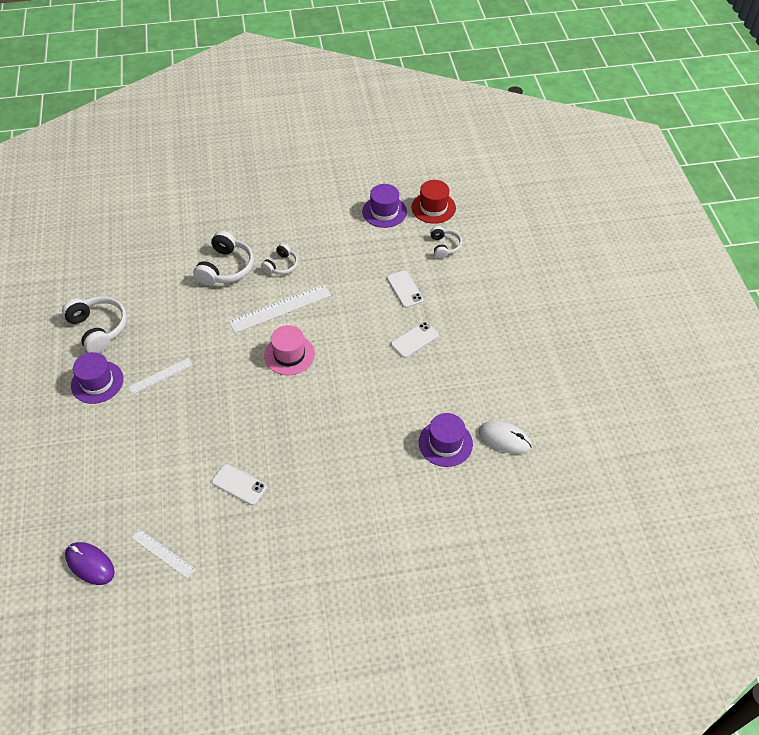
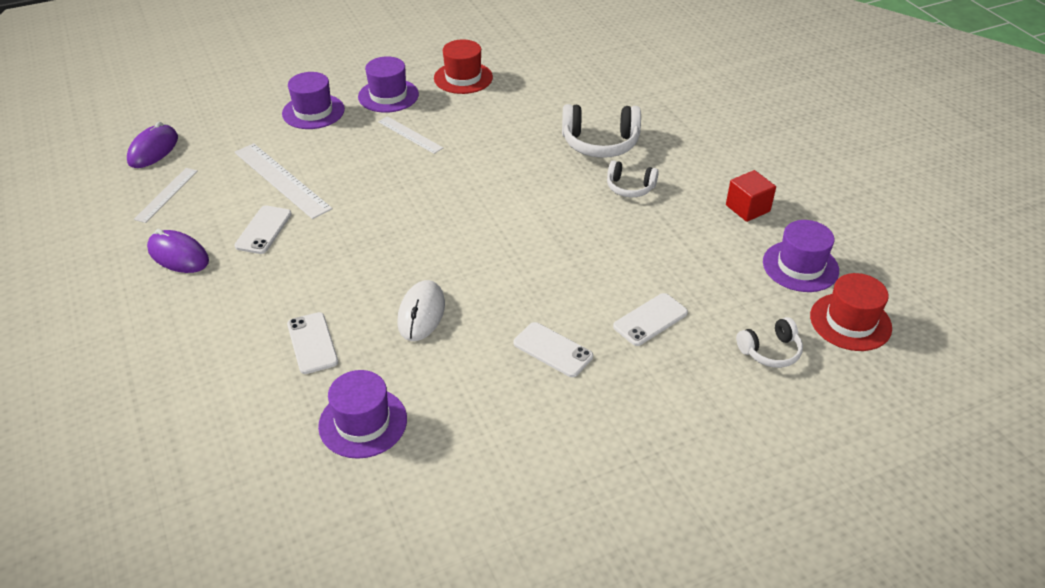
camera: 75 degrees right, 10 degrees down
white headphones [62,296,127,353] -> red hat [434,39,493,94]
white ruler [229,284,331,333] -> white ruler moved to [235,143,333,219]
pink hat [264,325,315,375] -> none
white mouse [479,421,532,454] -> white mouse moved to [397,280,445,341]
none -> purple mouse [147,229,209,273]
none -> purple hat [282,72,345,129]
none -> white phone [287,312,338,374]
none -> red cube [726,170,776,222]

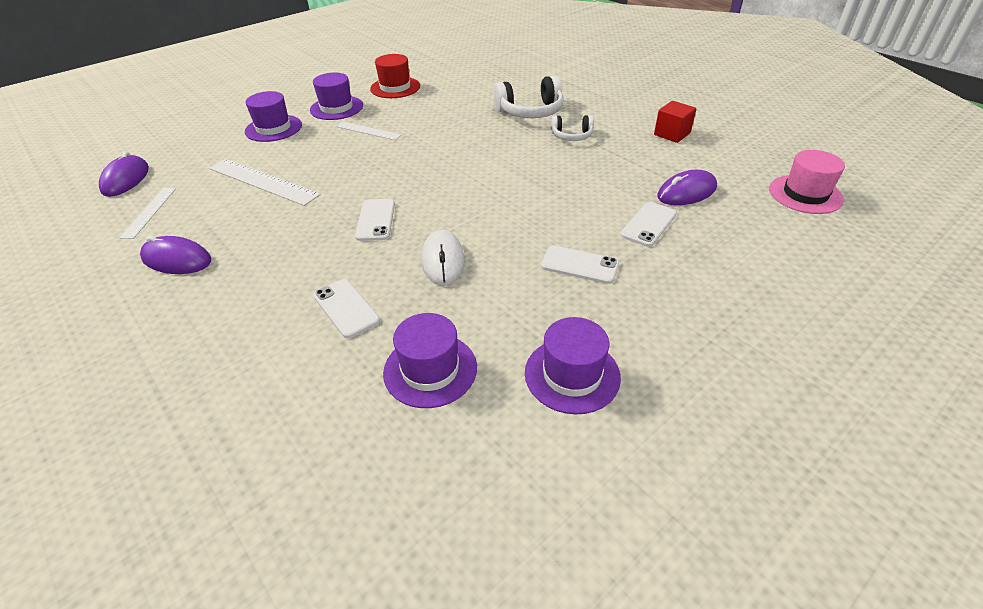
camera: 15 degrees left, 0 degrees up
white phone [234,205,292,254] -> white phone moved to [355,199,395,241]
white headphones [736,317,803,368] -> none
purple hat [763,220,839,292] -> purple hat moved to [525,317,621,414]
red hat [810,273,892,351] -> pink hat [769,150,845,214]
none -> purple mouse [657,170,717,205]

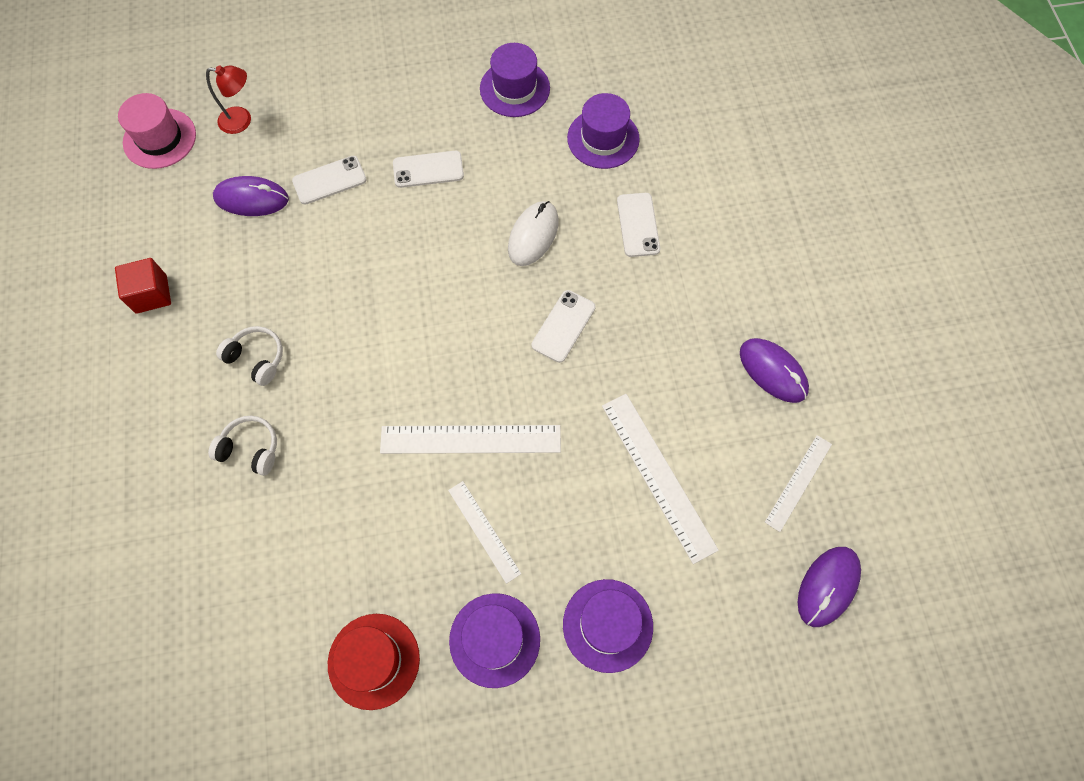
camera: 150 degrees left, 25 degrees up
white headphones [493,75,564,118] -> white headphones [208,416,277,476], size x0.59
white phone [541,245,619,284] -> white phone turned 60 degrees counterclockwise [393,151,464,188]
none -> red lamp [206,65,251,134]
none -> white ruler [380,425,561,454]

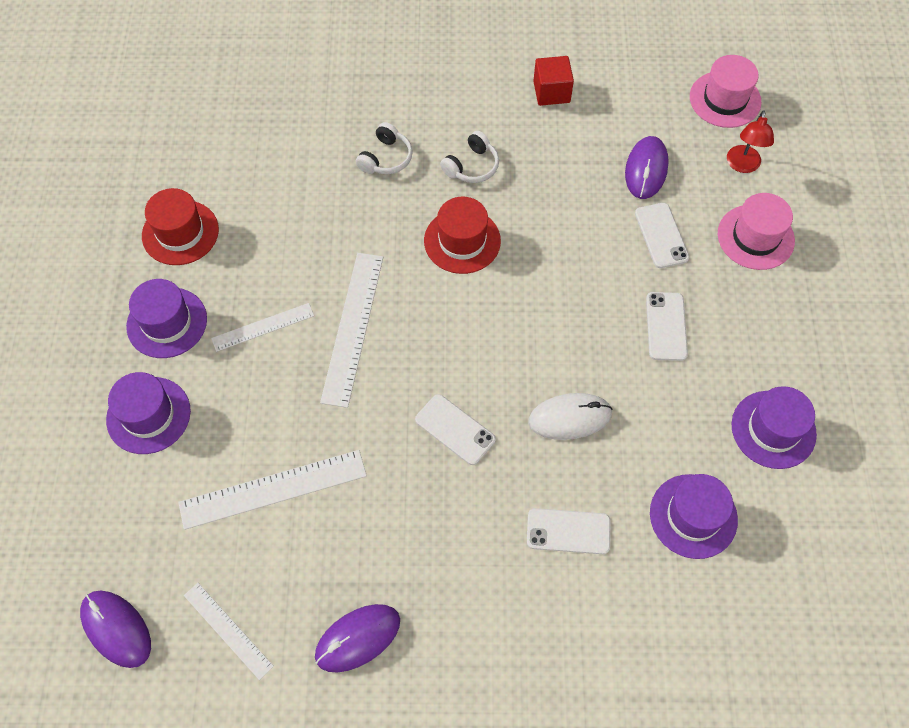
camera: 100 degrees right, 5 degrees down
white mouse [508,201,559,266] -> white mouse turned 45 degrees counterclockwise [528,393,613,440]
none -> red hat [424,197,501,274]
none -> pink hat [718,193,795,270]

